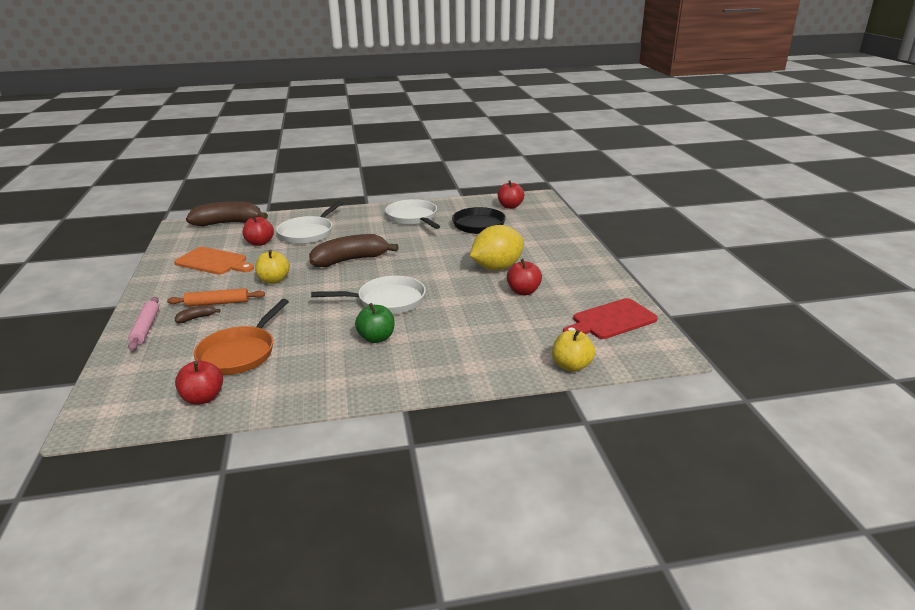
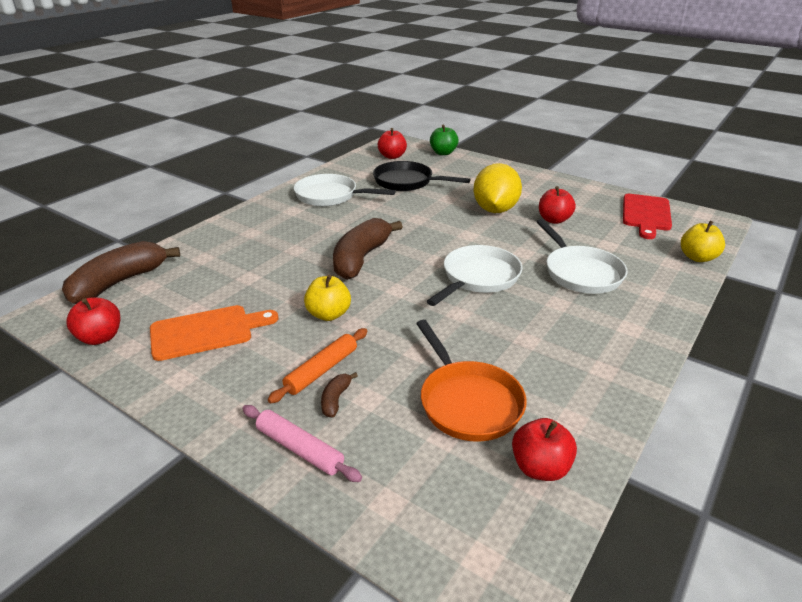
camera: 45 degrees left, 5 degrees up
red apple [243,215,274,246] -> red apple moved to [66,297,120,345]
white pan [277,201,343,244] -> white pan moved to [536,219,627,294]
green apple [355,303,395,343] -> green apple moved to [430,125,459,155]

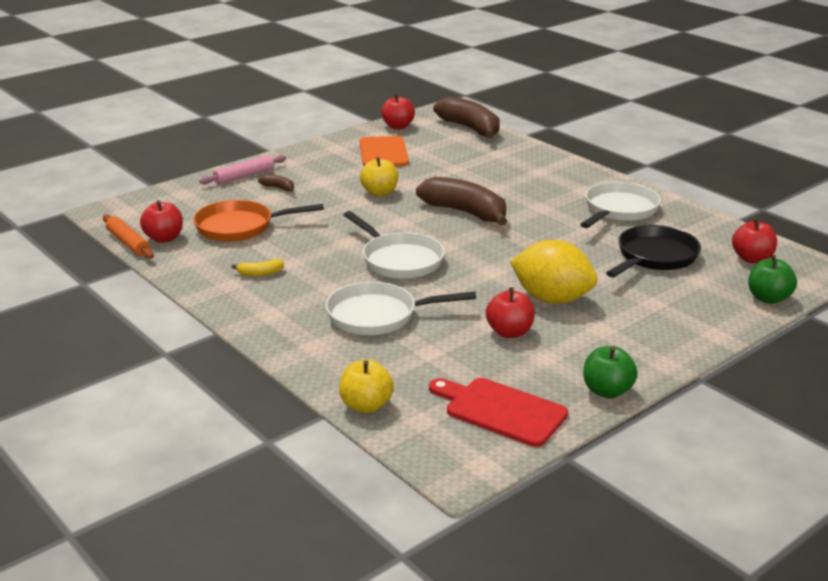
camera: 105 degrees right, 5 degrees down
orange rolling pin [268,328,368,404] -> orange rolling pin moved to [103,214,154,259]
none -> yellow banana [232,259,284,276]
none -> green apple [583,346,638,399]

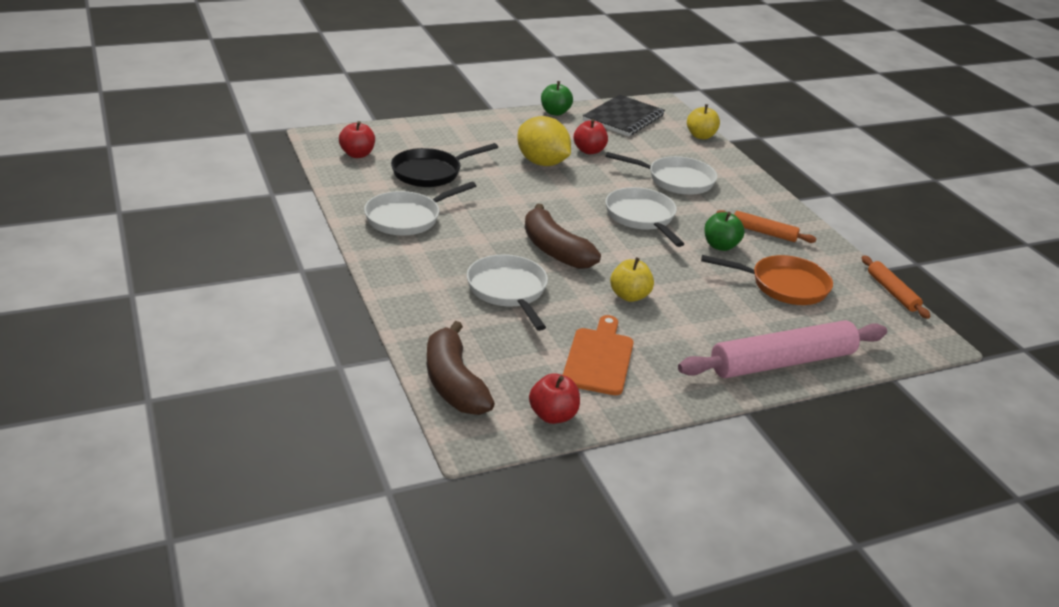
camera: 165 degrees left, 5 degrees up
red apple [140,200,183,243] -> none
pink rolling pin [199,155,286,184] -> pink rolling pin [678,320,887,378], size x1.95
yellow banana [232,259,284,276] -> orange rolling pin [716,210,816,243]
brown banana [258,174,294,192] -> none
red cutting board [429,378,568,447] -> black notebook [583,95,665,136]
green apple [748,255,797,304] -> green apple moved to [704,212,745,251]
none -> white pan [467,254,548,331]

